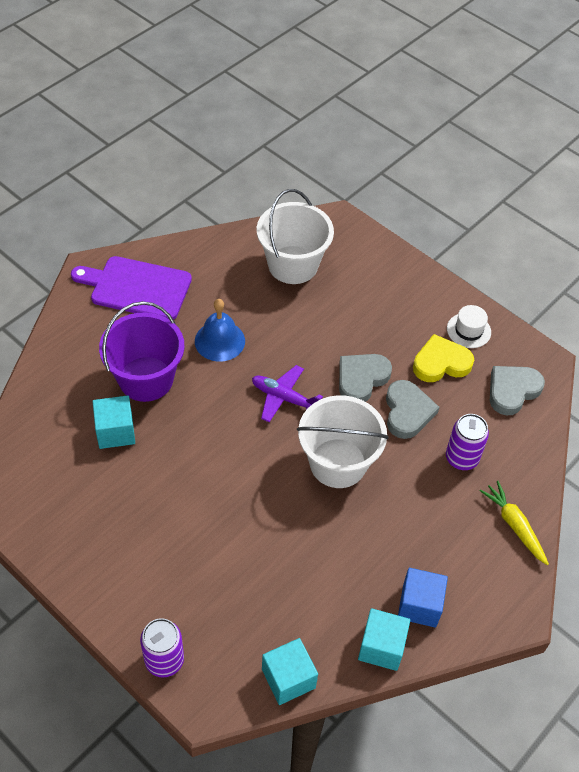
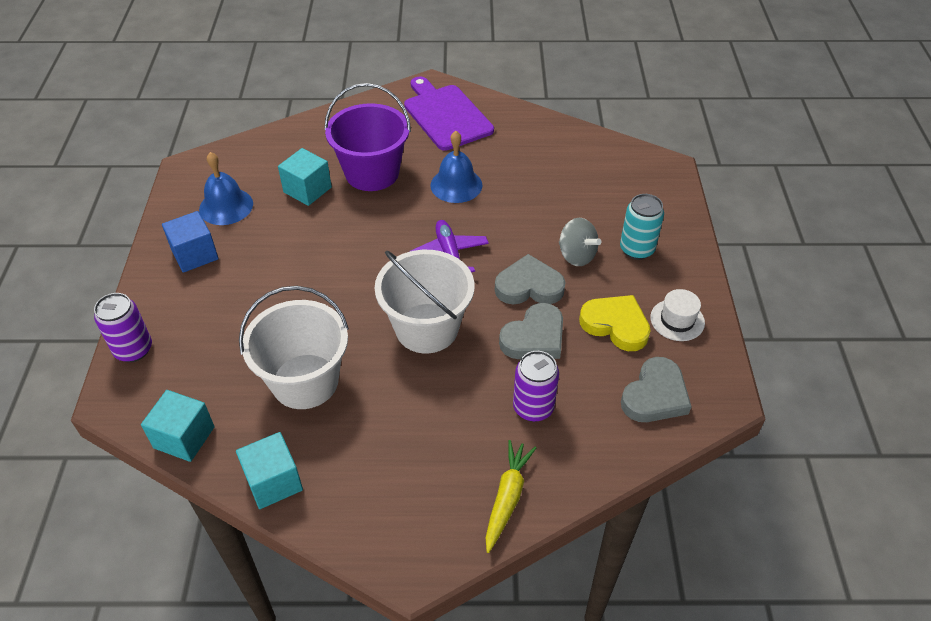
camera: 50 degrees right, 5 degrees down
white bucket [257,189,334,284] -> white bucket moved to [239,286,349,409]
blue cube [398,568,448,627] -> blue cube moved to [162,211,219,273]
grey heart [490,366,545,415] -> grey heart turned 120 degrees clockwise [621,357,692,422]
none -> blue bell [199,152,253,225]
none -> grey spinning top [559,218,602,266]
none -> turquoise can [620,194,664,260]

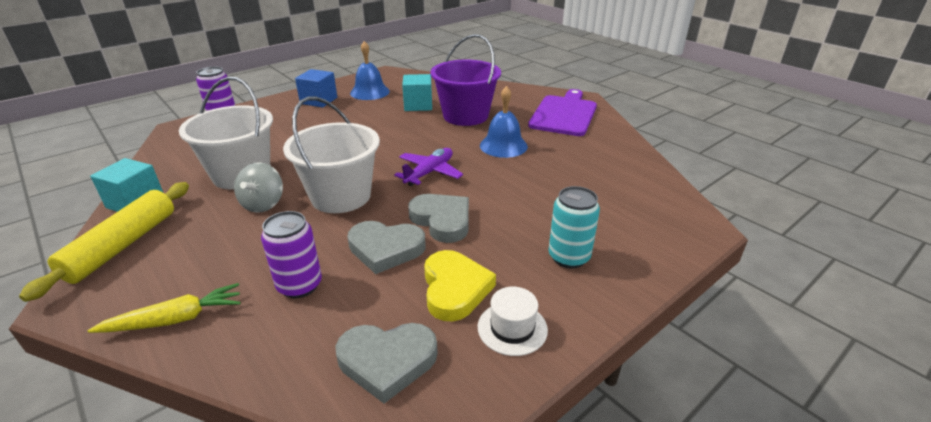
camera: 50 degrees right, 15 degrees down
turquoise cube [141,390,215,462] -> none
grey spinning top [559,218,602,266] -> grey spinning top moved to [234,162,283,213]
none -> yellow rolling pin [19,182,189,302]

